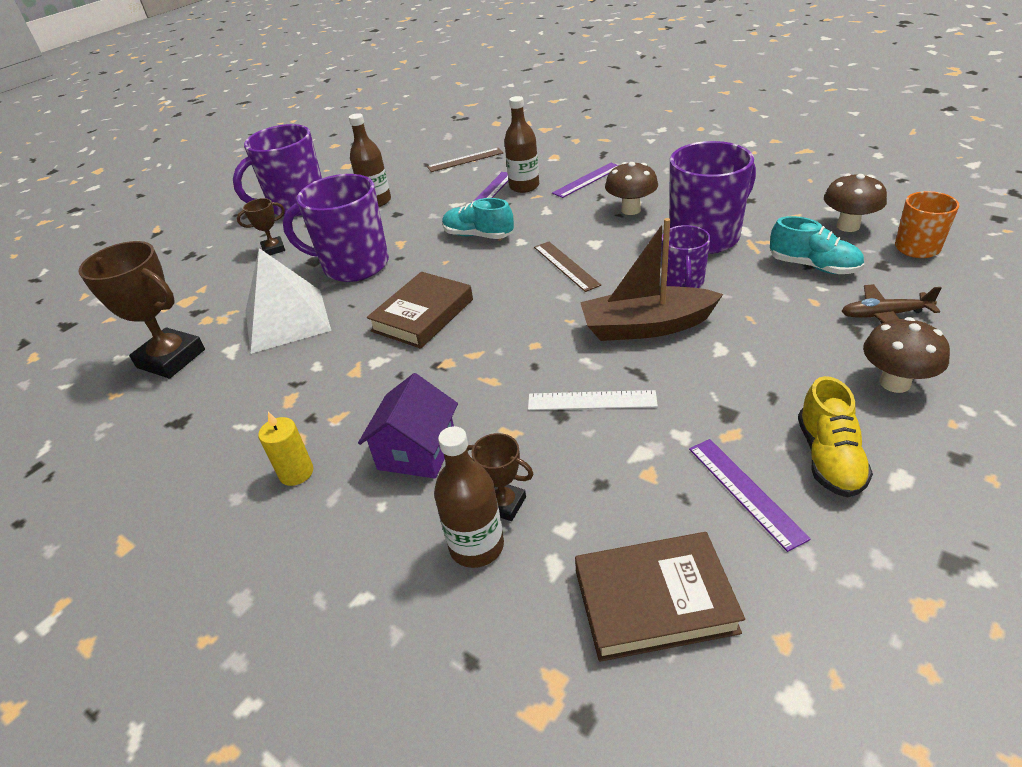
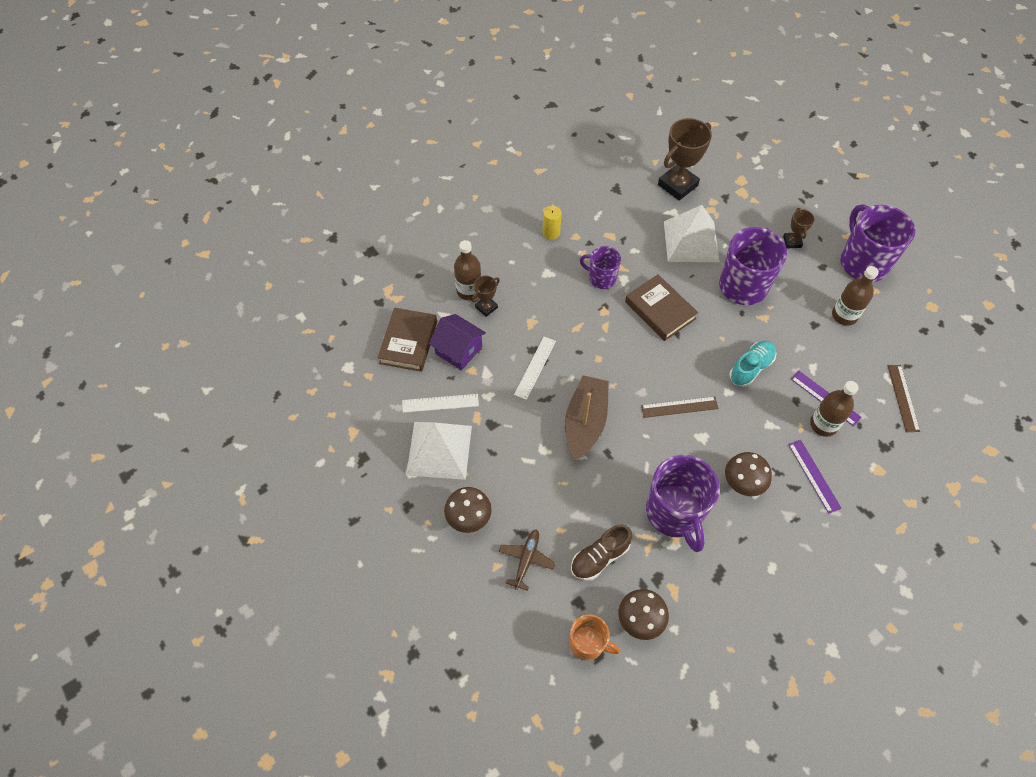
camera: 105 degrees right, 20 degrees up
purple house [358,373,458,479] -> purple house moved to [429,314,486,370]
purple mug [661,225,710,288] -> purple mug moved to [580,246,621,289]
purple ruler [689,439,811,552] -> white ruler [402,394,479,413]
turquoise shoe [770,216,864,274] -> brown shoe [571,524,632,581]
yellow shoe [798,376,873,497] -> white pyramid [406,422,472,480]

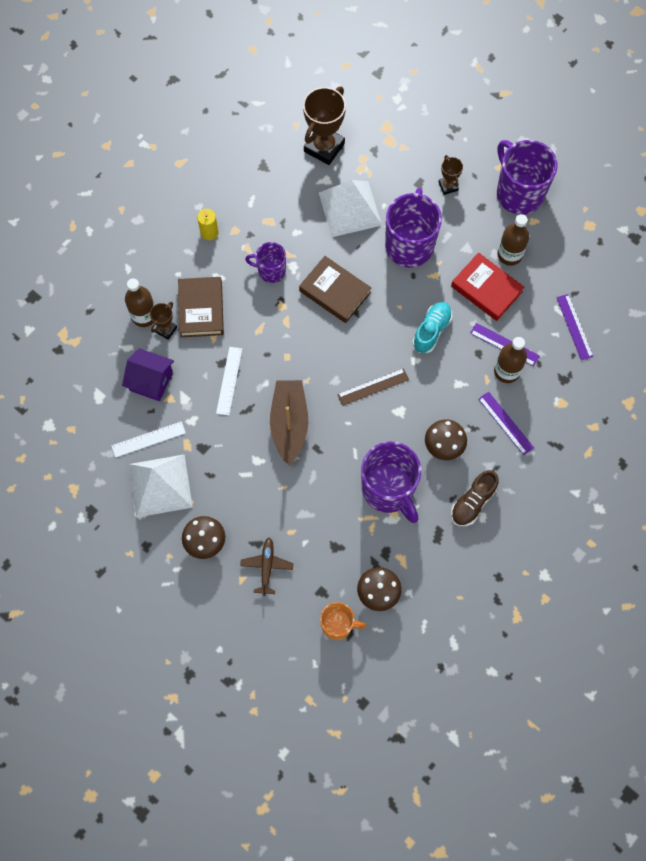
camera: 15 degrees left, 10 degrees up
brown book [378,308,437,372] -> brown book moved to [178,277,224,337]
brown shoe [571,524,632,581] -> brown shoe moved to [451,470,499,526]
brown ruler [888,365,920,432] -> purple ruler [556,294,593,360]
none -> red book [451,253,524,321]

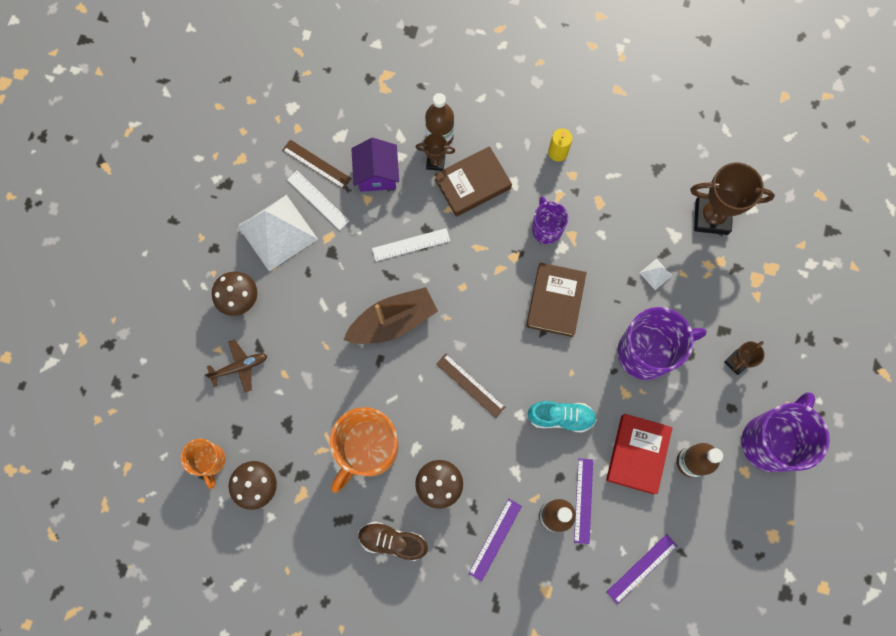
camera: 65 degrees right, 5 degrees up
white pyramid [319,180,382,237] -> white pyramid [640,259,672,290], size x0.40
purple mug [361,442,421,523] -> orange mug [330,407,398,493]
none -> brown ruler [282,140,352,189]

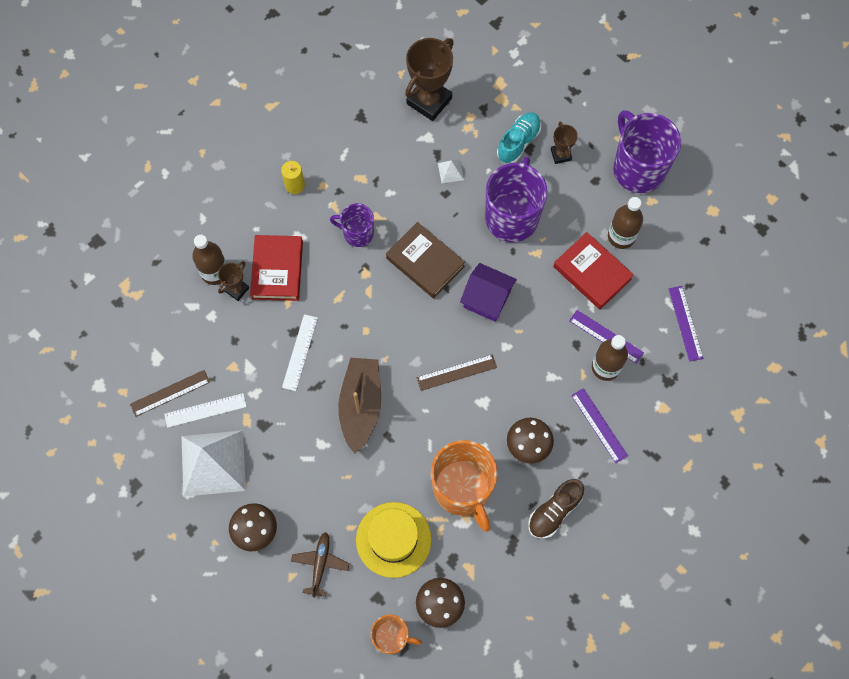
camera: 60 degrees left, 5 degrees down
purple house [351,138,399,192] -> purple house moved to [460,263,517,322]
brown book [434,146,512,217] -> red book [250,235,303,301]
turquoise shoe [528,401,597,433] -> turquoise shoe moved to [497,112,541,164]
none -> yellow hat [356,502,432,578]

